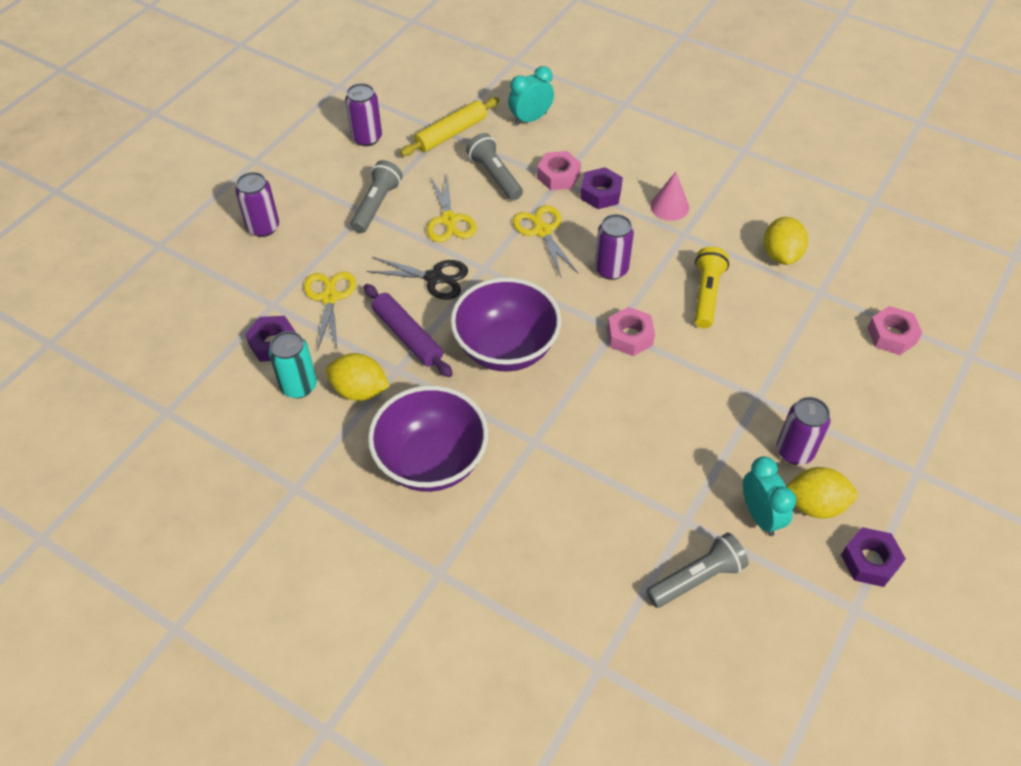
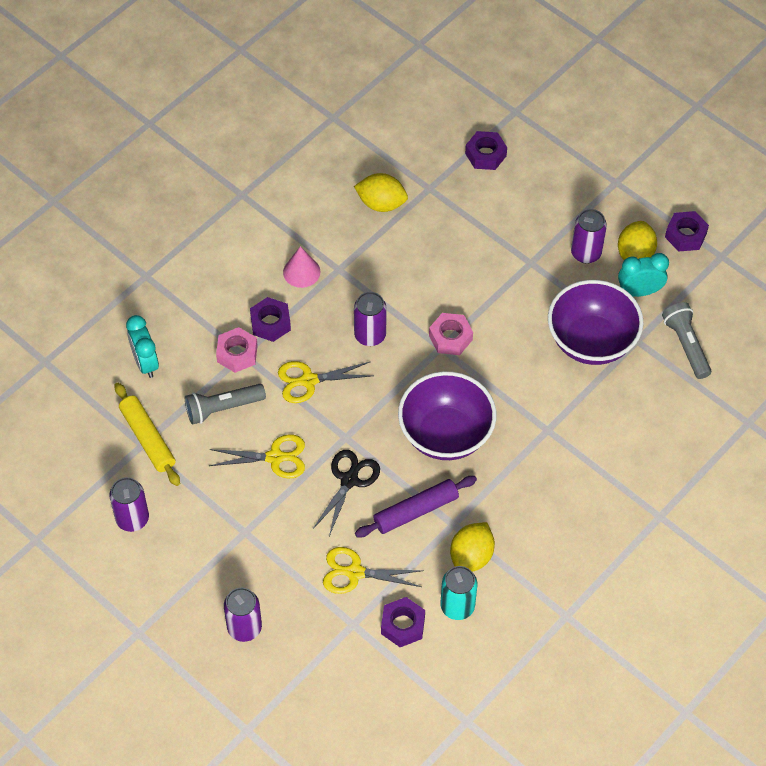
camera: 80 degrees left, 5 degrees up
grey flashlight [351,160,403,233] -> none
purple bowl [368,385,488,492] -> purple bowl moved to [548,280,644,365]
yellow flashlight [694,246,729,328] -> none
pink nut [867,306,922,355] -> purple nut [465,131,507,170]

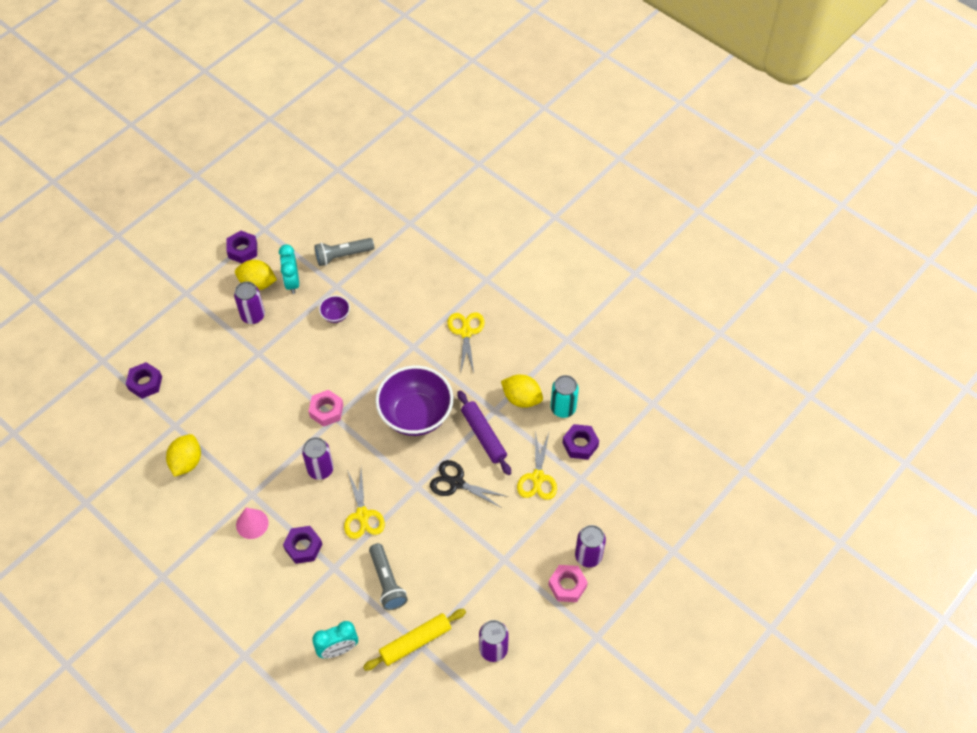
camera: 90 degrees left, 0 degrees up
yellow scissors [209,434,305,479] -> yellow scissors moved to [447,313,485,374]
pink nut [216,327,258,373] -> pink nut moved to [548,565,588,602]
purple bowl [548,280,644,365] -> purple bowl [319,295,350,323], size x0.42

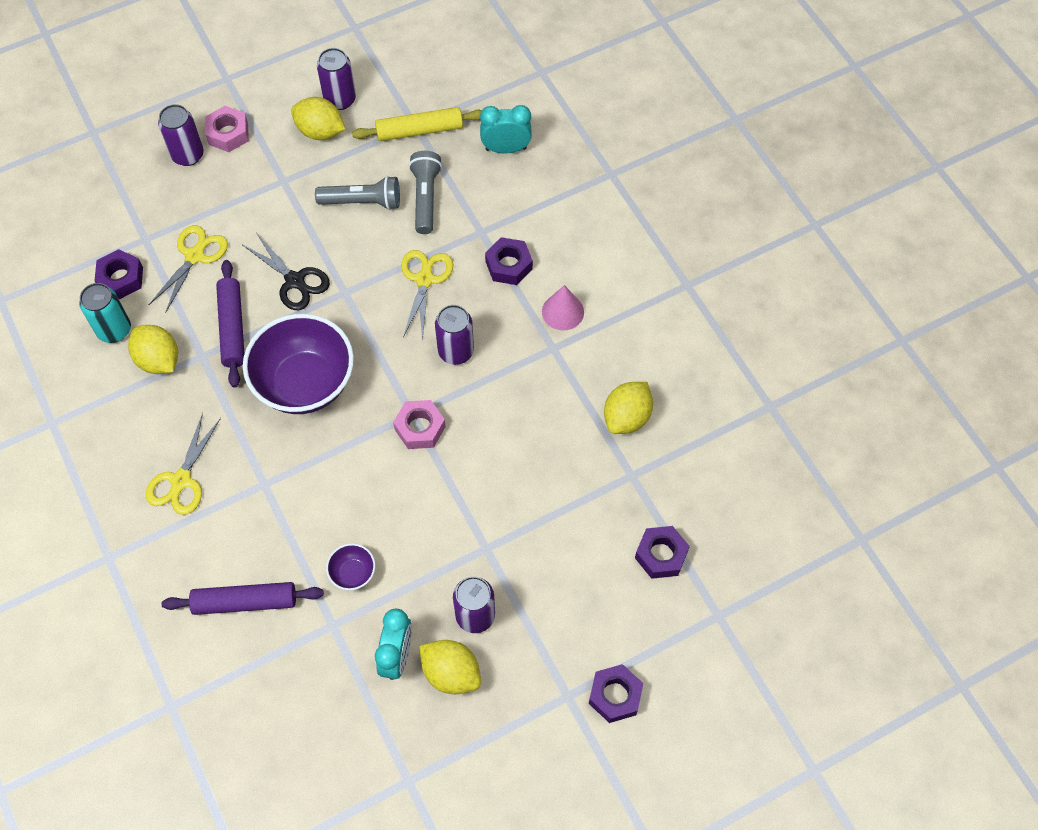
camera: 160 degrees left, 5 degrees up
purple nut [227,231,257,263] -> purple nut moved to [589,664,644,723]
grey flashlight [314,238,374,266] -> grey flashlight moved to [315,176,400,210]
none -> purple rolling pin [161,582,324,615]
none -> yellow lemon [291,97,345,140]

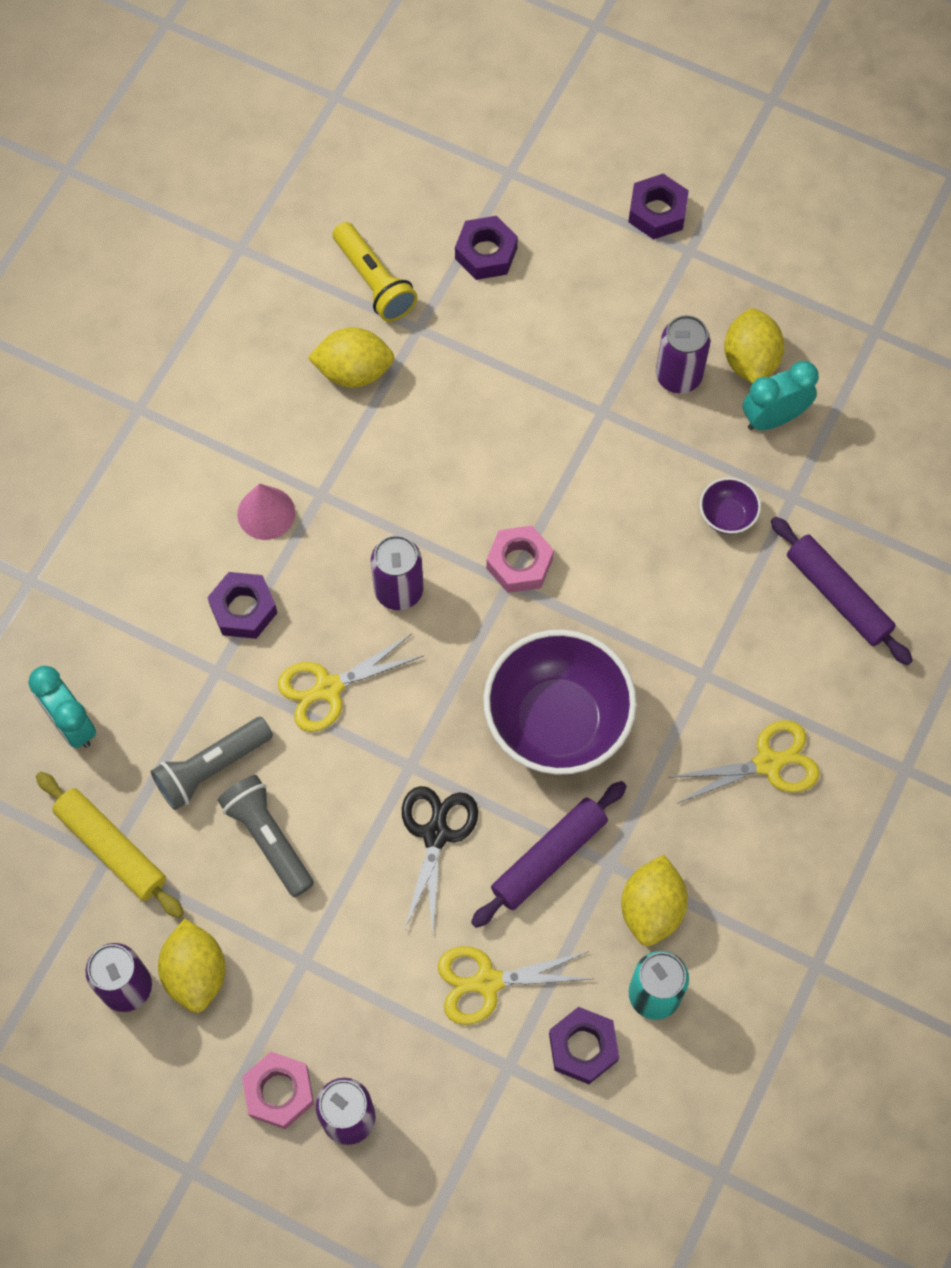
camera: 125 degrees left, 5 degrees up
none -> yellow flashlight [333,222,417,322]

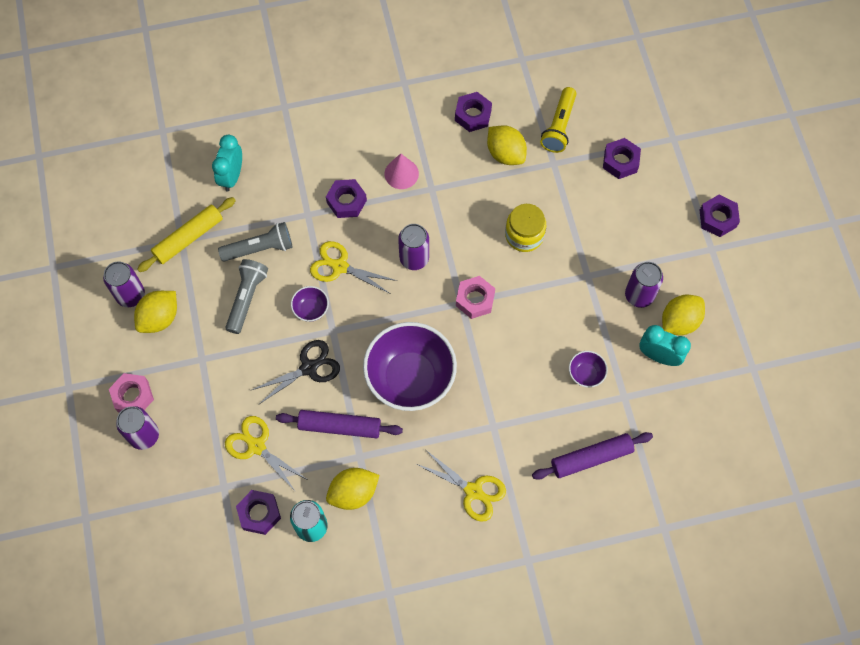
camera: 50 degrees right, 0 degrees up
yellow rolling pin [36,772,184,918] -> yellow rolling pin turned 45 degrees clockwise [137,197,236,272]
grey flashlight [151,717,273,810] -> grey flashlight turned 150 degrees clockwise [218,222,293,262]
purple rolling pin [771,517,913,665] -> purple rolling pin turned 60 degrees clockwise [532,432,653,480]
none -> purple bowl [291,286,329,322]
none -> purple nut [455,92,492,132]
none -> yellow jar [505,204,546,252]

